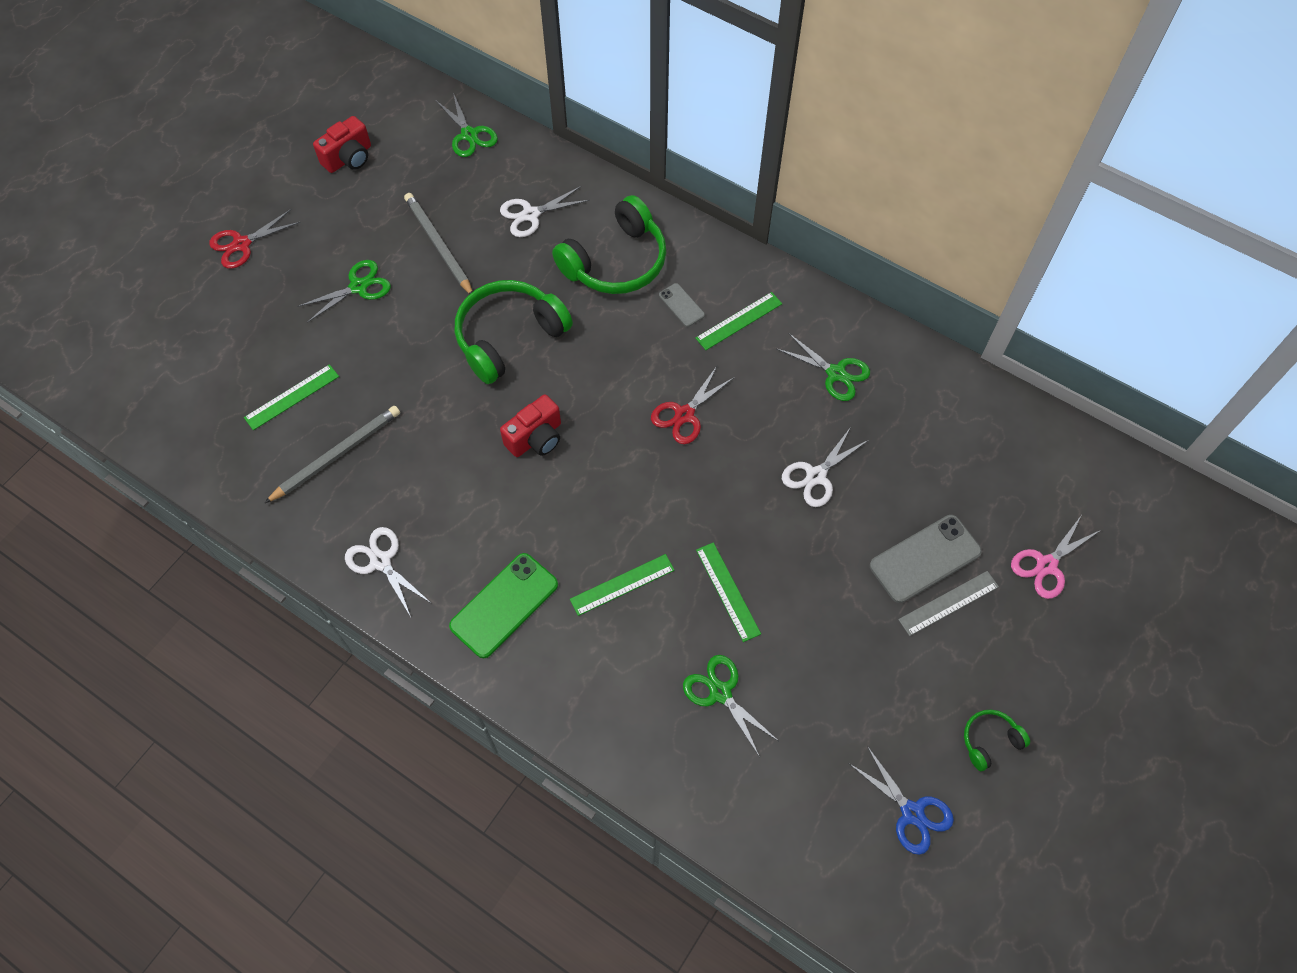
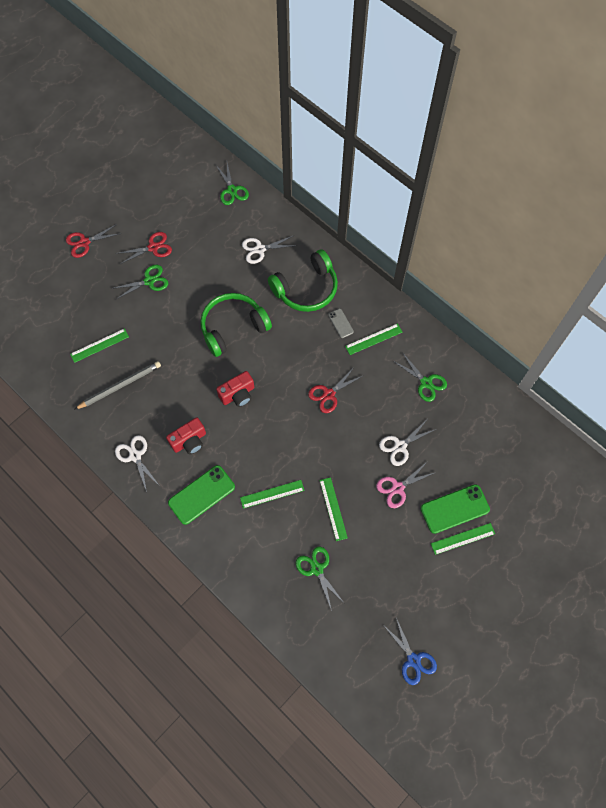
camera: 10 degrees right, 5 degrees up
red camera [313,116,371,173] -> red camera moved to [166,417,206,454]
grey pencil [404,193,473,294] -> none
grey phone [870,515,982,603] -> green phone [421,484,490,534]
grey ruler [898,571,999,636] -> green ruler [431,523,495,555]
green headphones [964,710,1030,771] -> none
pink scissors [1011,515,1101,599] -> pink scissors moved to [376,461,436,508]
none -> red scissors [116,232,172,264]

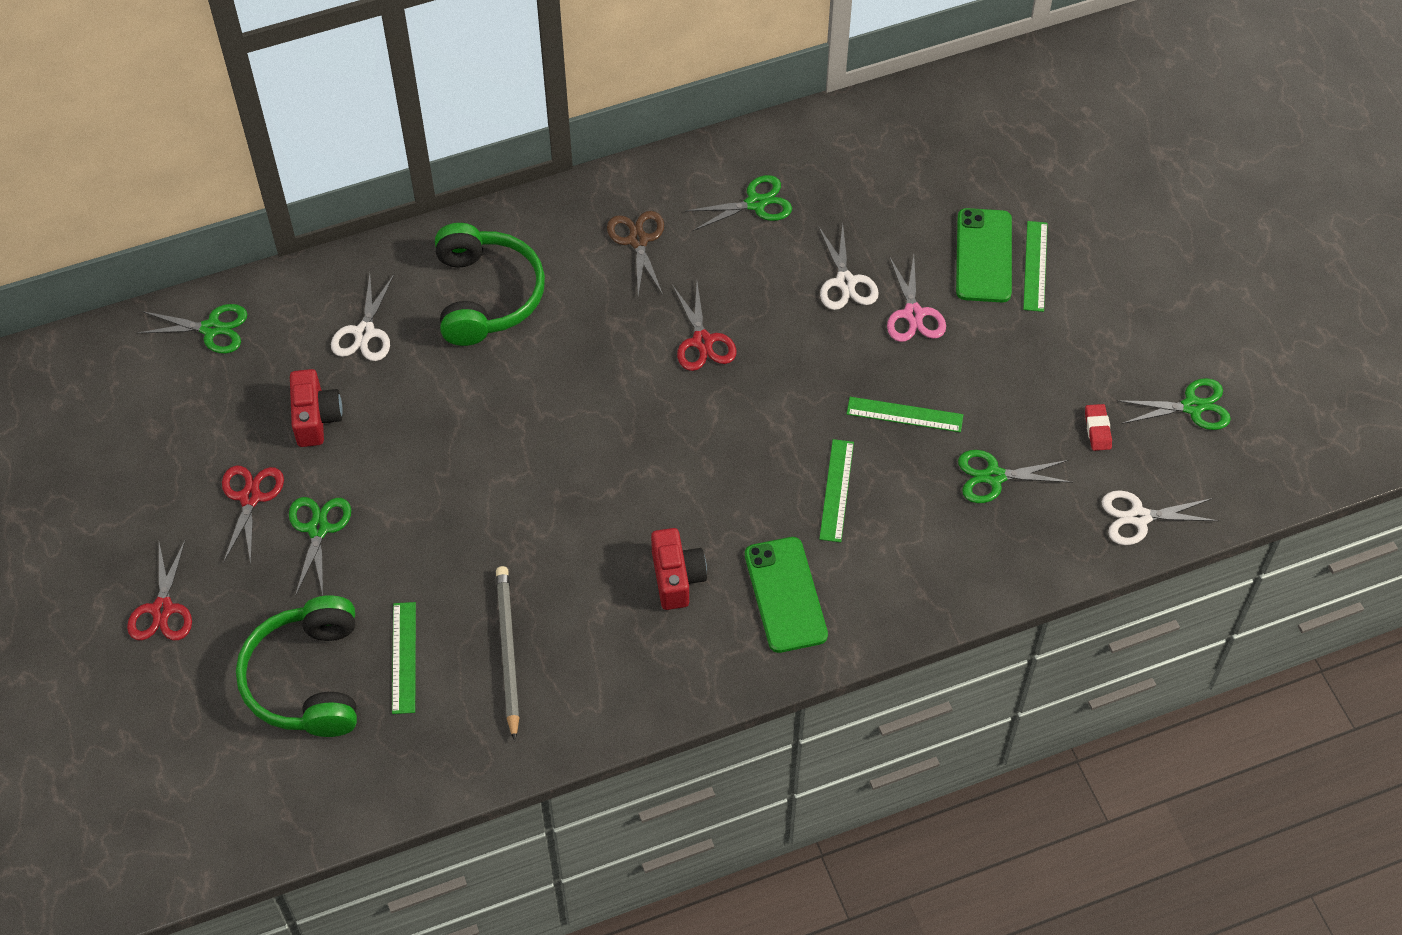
camera: 65 degrees left, 10 degrees down
white scissors [115,435,159,492] -> white scissors moved to [1102,490,1219,545]
green headphones [200,293,272,357] -> green headphones moved to [236,595,357,737]
red camera [216,371,254,407] -> red camera moved to [290,369,343,447]
grey phone [328,309,354,338] -> none
green ruler [345,323,402,355] -> brown scissors [607,211,664,296]
blue scissors [383,618,437,685] -> green scissors [1117,378,1231,430]
none -> red eraser [1085,404,1112,451]

